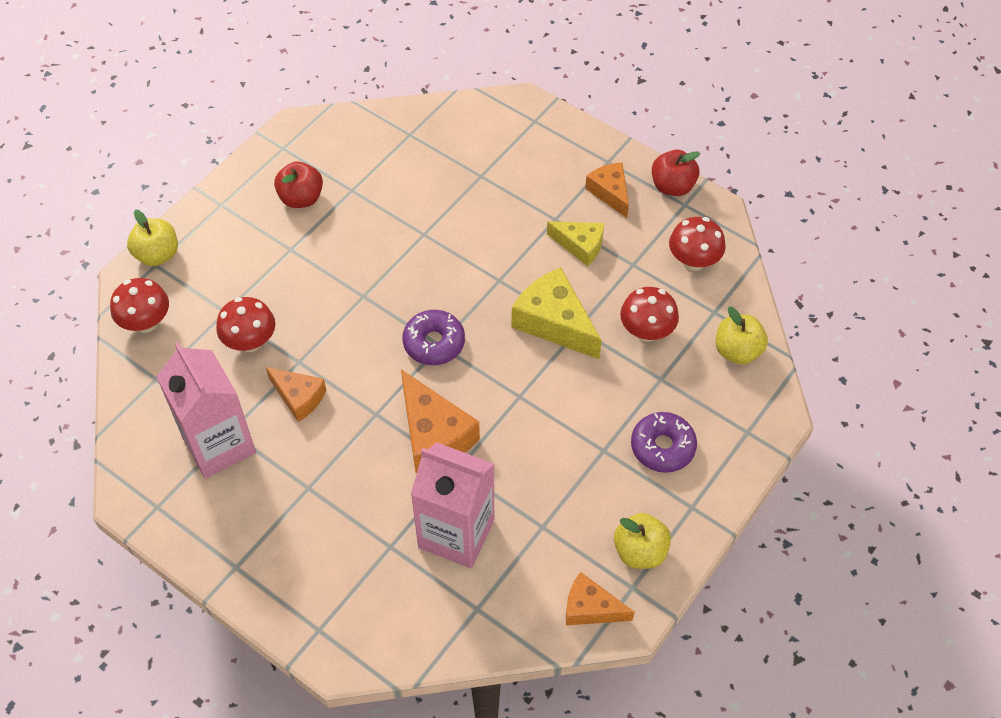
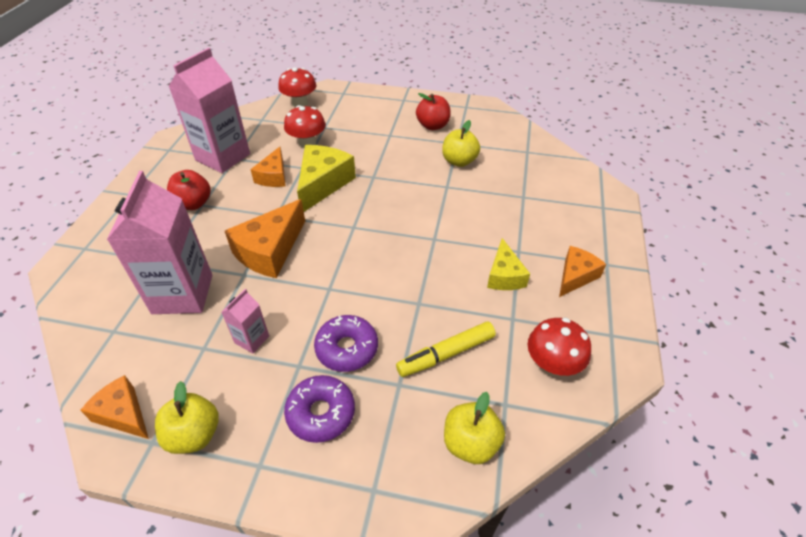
camera: 65 degrees right, 10 degrees down
yellow apple [127,210,178,266] -> yellow apple moved to [442,120,480,167]
purple donut [402,310,465,365] -> purple donut moved to [314,315,378,372]
yellow cheese [511,267,602,359] -> yellow cheese moved to [297,145,356,212]
orange cheese [566,572,635,625] -> orange cheese turned 45 degrees counterclockwise [80,375,149,439]
red mushroom [620,287,679,342] -> yellow marker [396,322,496,377]
red apple [652,150,700,196] -> red apple moved to [167,170,211,210]
none -> pink carton [222,289,269,353]

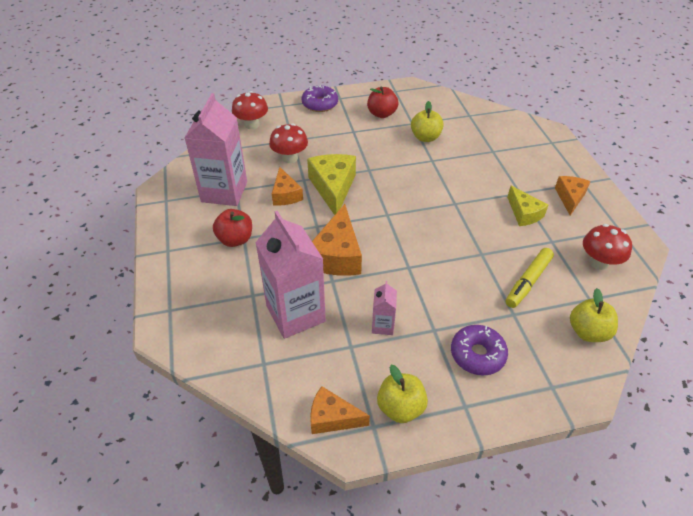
camera: 25 degrees left, 0 degrees up
purple donut [314,315,378,372] -> purple donut moved to [302,85,338,112]

